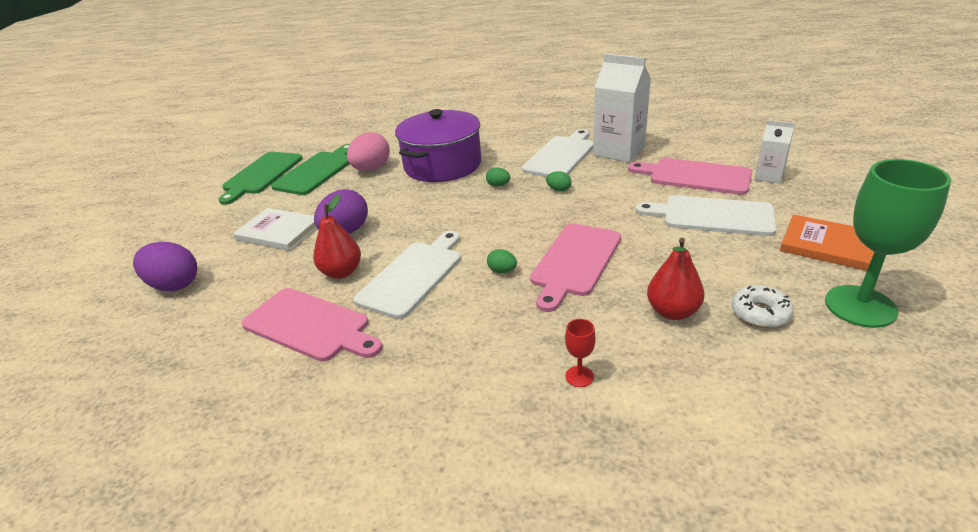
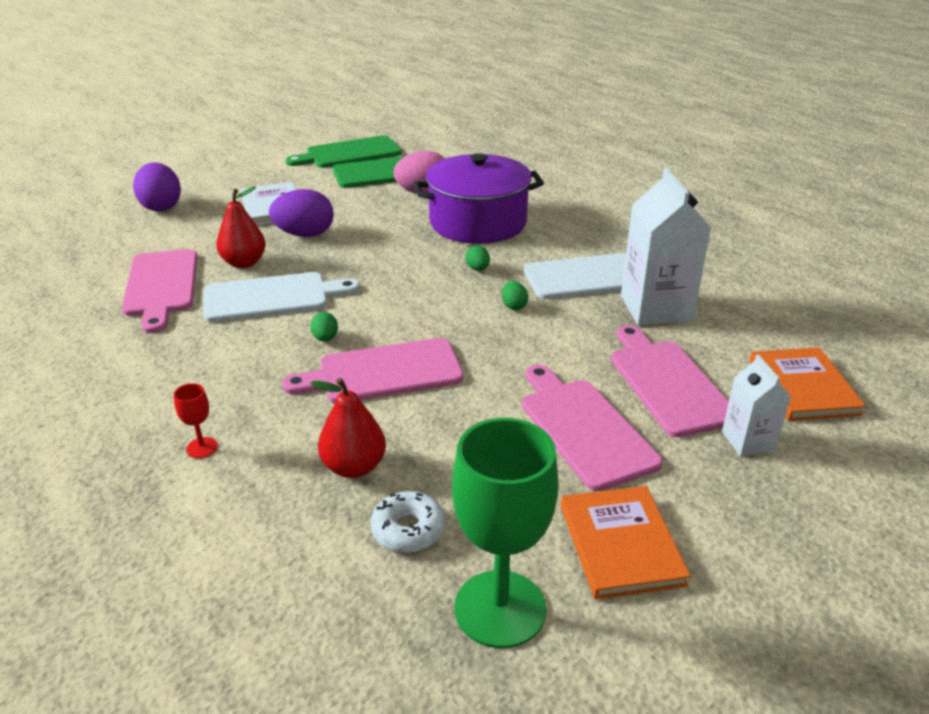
camera: 45 degrees right, 0 degrees up
white cutting board [636,196,777,236] -> pink cutting board [522,365,662,491]
none -> orange book [749,347,866,421]

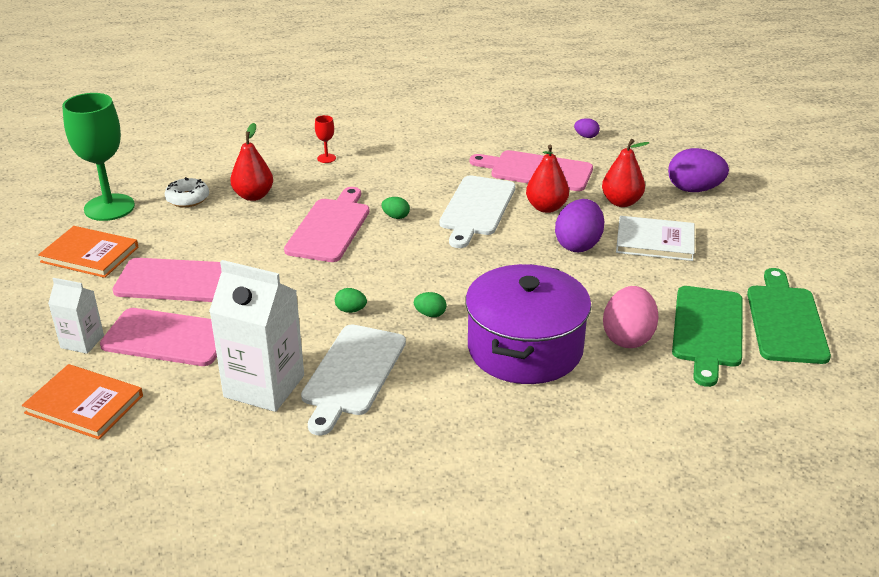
camera: 120 degrees right, 0 degrees up
none -> purple egg [574,118,600,138]
none -> red pear [602,139,649,207]

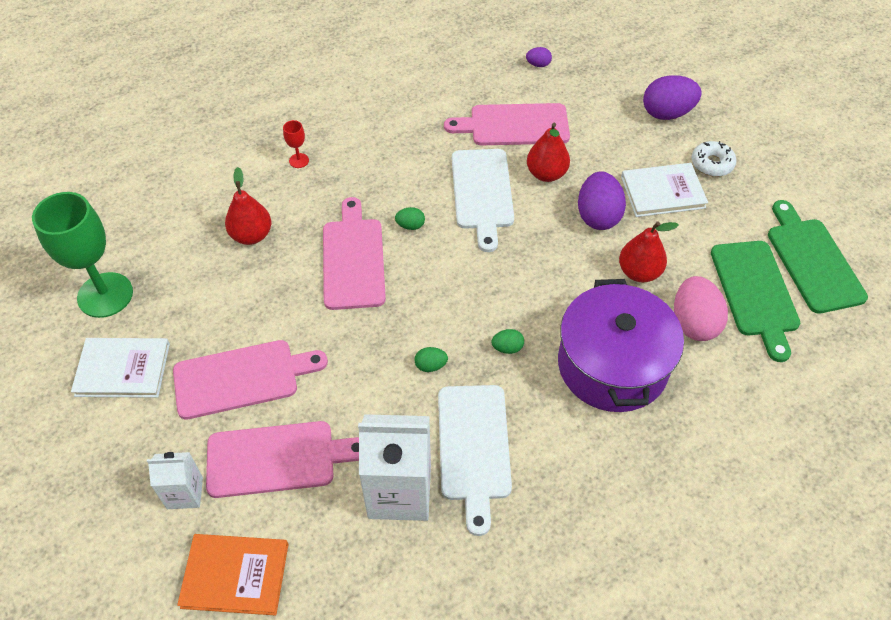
camera: 20 degrees left, 20 degrees up
orange book [38,226,138,278] -> white book [71,338,170,398]
white donut [164,177,209,207] -> white donut moved to [692,141,737,177]
red pear [602,139,649,207] -> red pear moved to [619,222,679,282]

